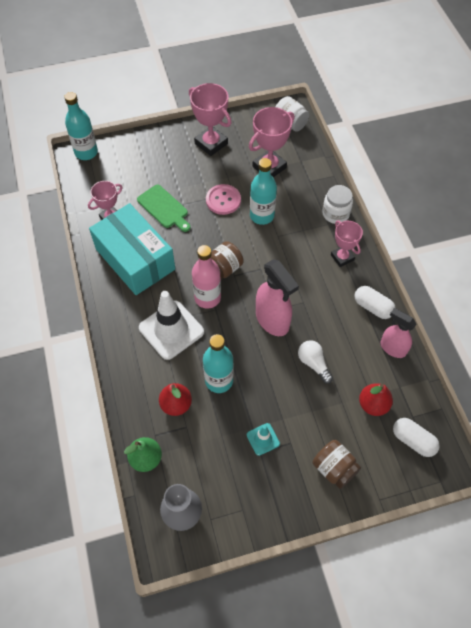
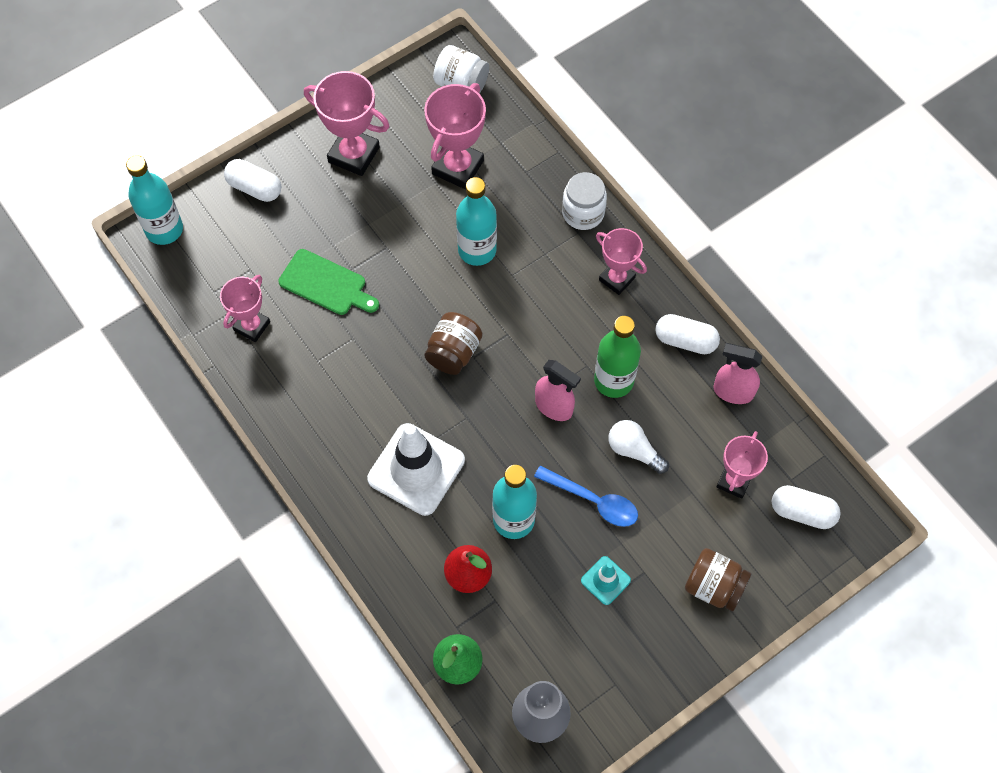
camera: 20 degrees left, 5 degrees up
turquoise box [89,203,175,295] -> none
pink bottle [192,245,221,309] -> none
pink button [206,184,241,215] -> none
pink spray bottle [256,259,299,336] -> pink spray bottle [535,360,581,421], size x0.65
red pear [359,383,393,416] -> pink trophy [716,431,768,499]
none -> white capsule [224,159,281,202]
none -> blue spoon [534,465,638,527]
none -> green bottle [594,316,641,398]

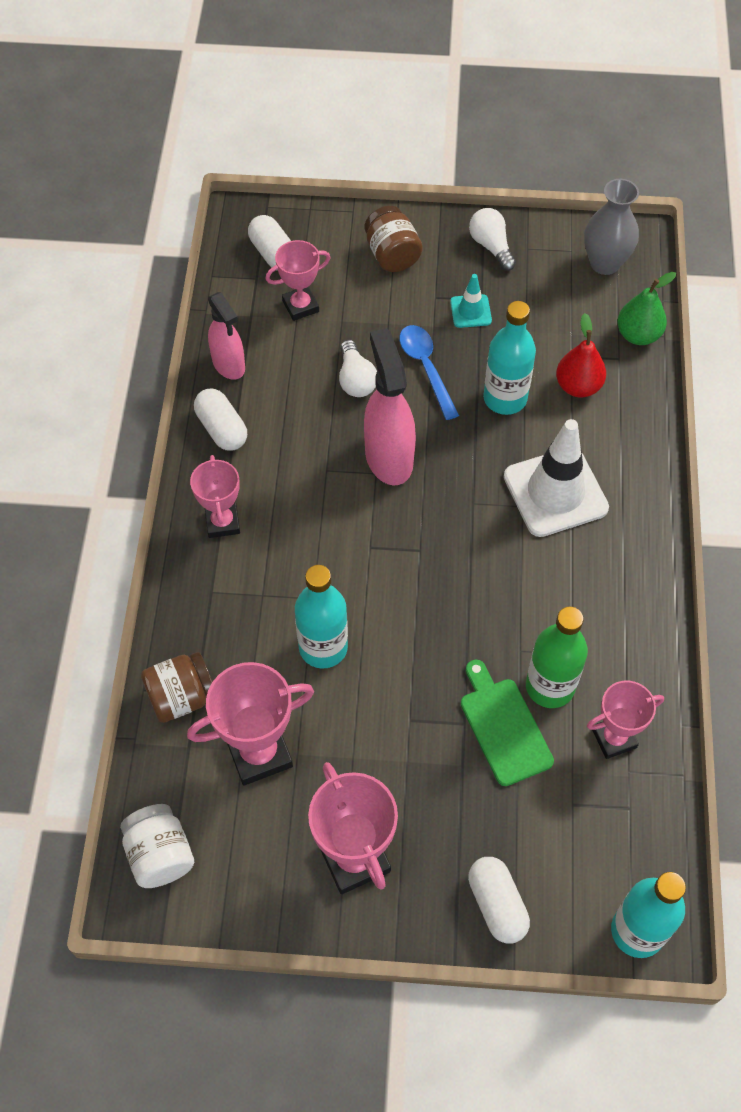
camera: 140 degrees left, 5 degrees down
brown jar [424,312,482,375] -> brown jar moved to [141,652,213,723]
pink spray bottle [535,360,581,421] -> pink spray bottle [364,328,416,485], size x1.53
white jar [562,172,607,230] -> none
green bottle [594,316,641,398] -> green bottle moved to [526,607,588,708]
none -> white light bulb [469,208,516,271]

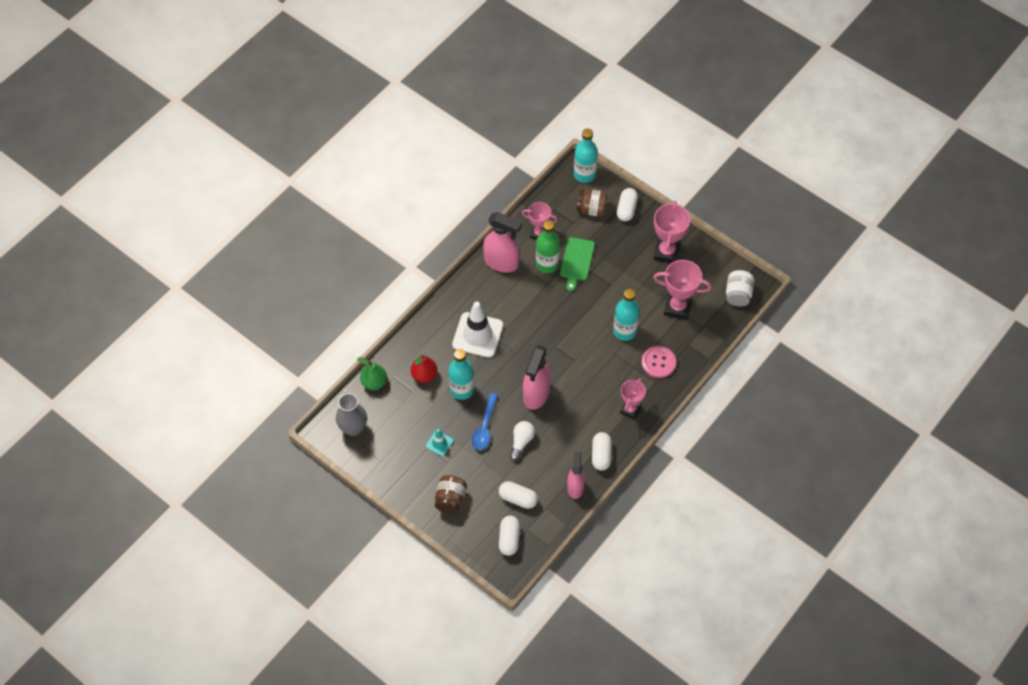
camera: 145 degrees left, 0 degrees up
brown jar [141,652,213,723] -> brown jar moved to [576,189,607,217]
pink trophy [265,240,331,321] -> white capsule [499,481,538,509]
white light bulb [469,208,516,271] -> none
none -> pink spray bottle [483,212,522,273]
none -> pink button [642,346,676,378]

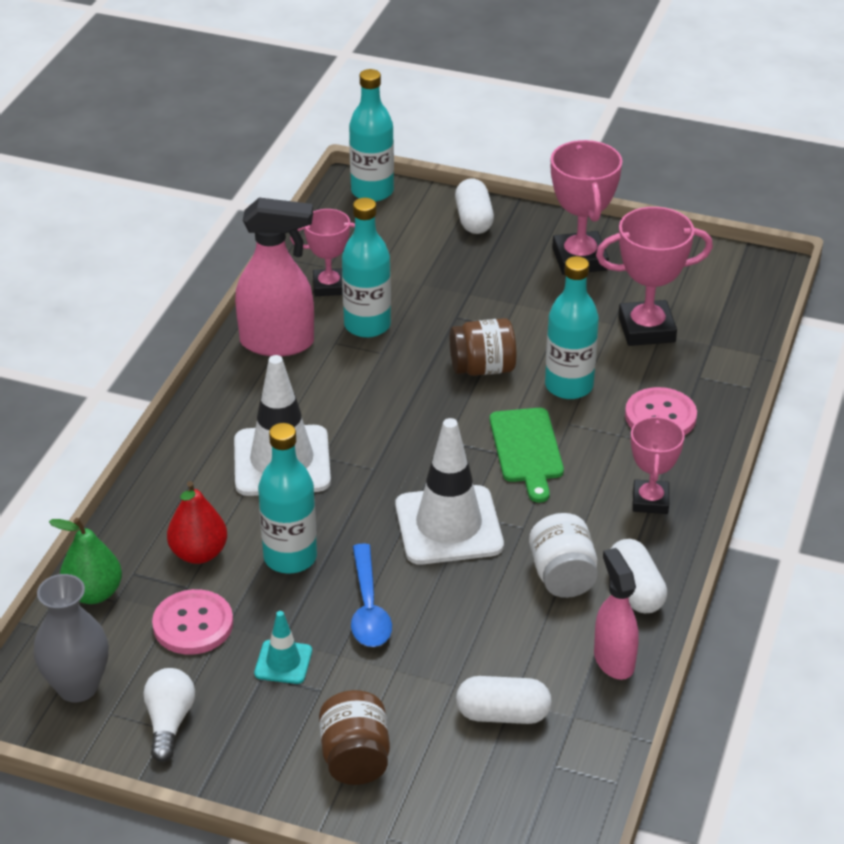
camera: 20 degrees left, 20 degrees down
white capsule [499,515,520,556] -> none
white light bulb [510,421,535,460] -> white light bulb moved to [144,668,195,762]
pink spray bottle [523,345,551,410] -> white traffic cone [395,418,504,564]
green bottle [536,220,560,273] -> turquoise bottle [342,198,391,338]
green cutting board [560,237,595,291] -> green cutting board moved to [490,408,564,502]
brown jar [576,189,607,217] -> brown jar moved to [450,318,516,376]
white jar [726,270,754,306] -> white jar moved to [529,513,598,598]
none -> pink button [152,589,233,655]

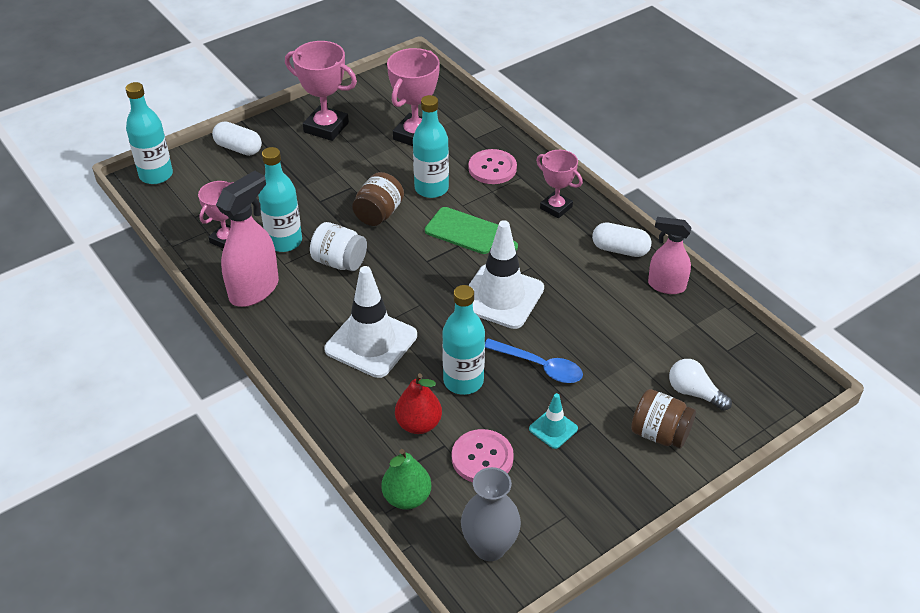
camera: 55 degrees left, 5 degrees up
white light bulb [144,668,195,762] -> white light bulb moved to [669,359,732,411]
white capsule [456,676,552,724] -> none
white jar [529,513,598,598] -> white jar moved to [310,222,367,271]

